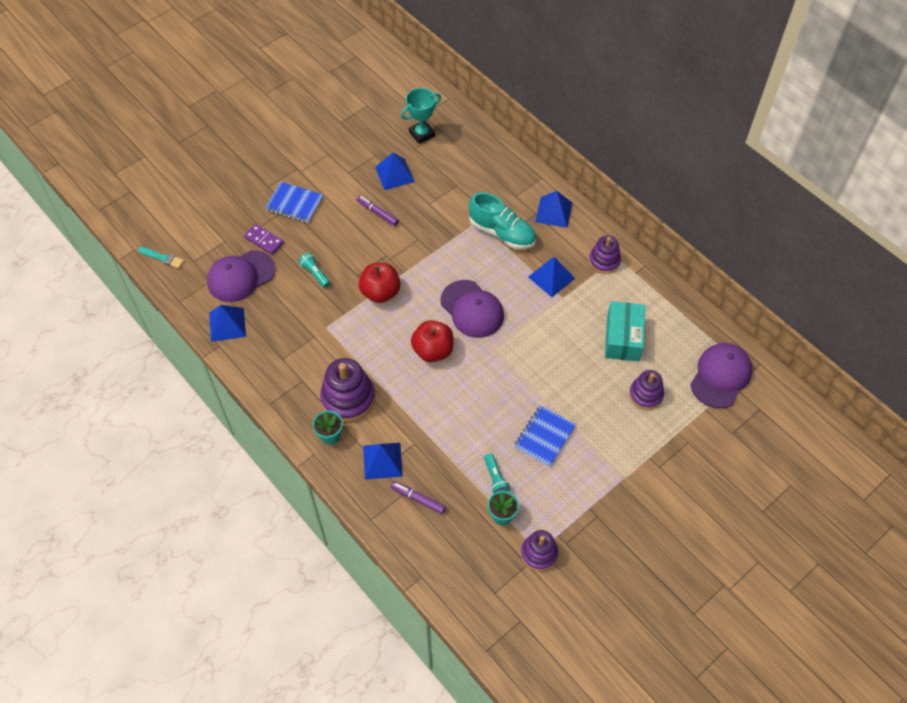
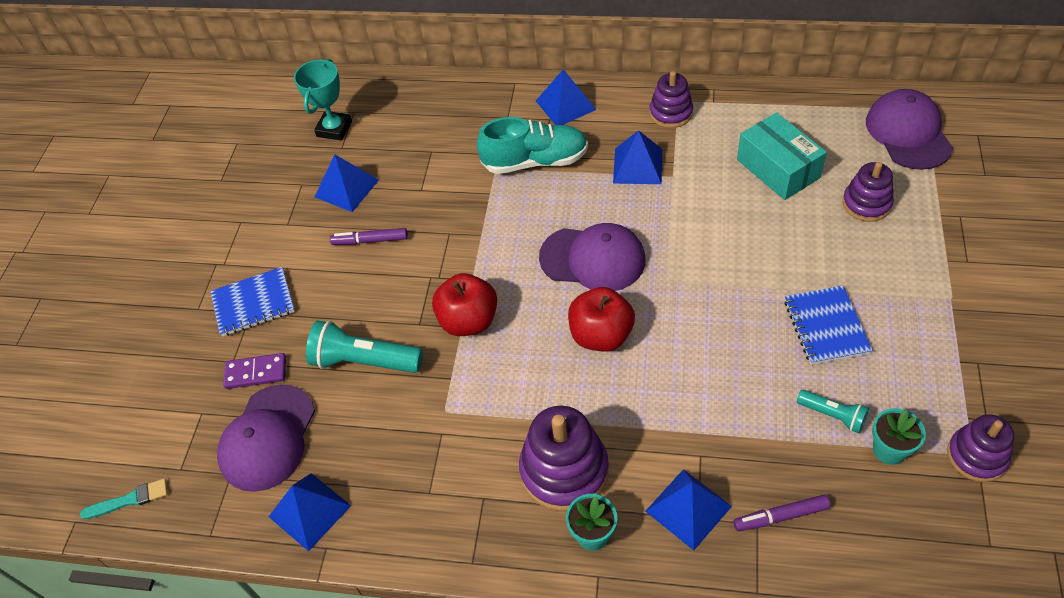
camera: 35 degrees left, 5 degrees down
turquoise flashlight [298,253,330,288] -> turquoise flashlight [306,320,423,373], size x1.78

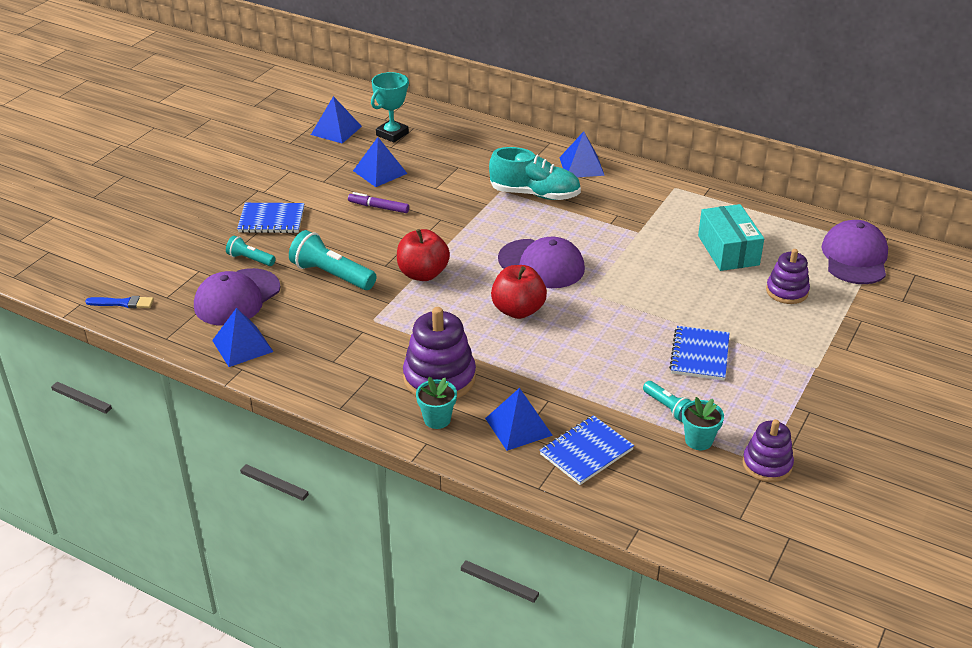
camera: 15 degrees right, 15 degrees down
turquoise brush [80,479,168,519] -> blue brush [85,296,154,308]
purple domino [223,353,286,389] -> turquoise flashlight [226,236,276,266]
blue pyramid [613,130,662,184] -> blue pyramid moved to [311,96,362,144]
purple stacking toy [649,71,693,128] -> none
purple marker [733,495,830,531] -> blue notebook [540,415,634,485]

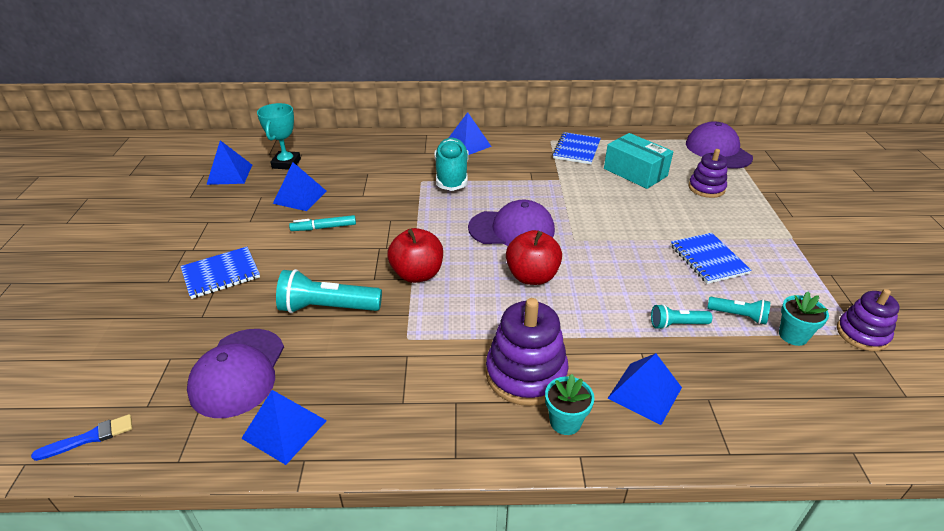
camera: 30 degrees left, 0 degrees up
turquoise flashlight [226,236,276,266] -> turquoise flashlight moved to [651,304,712,330]
purple marker [348,192,409,213] -> turquoise marker [289,215,356,231]
turquoise shoe [489,147,581,200] -> turquoise shoe turned 75 degrees counterclockwise [434,137,469,191]
blue notebook [540,415,634,485] -> blue notebook moved to [552,132,601,164]

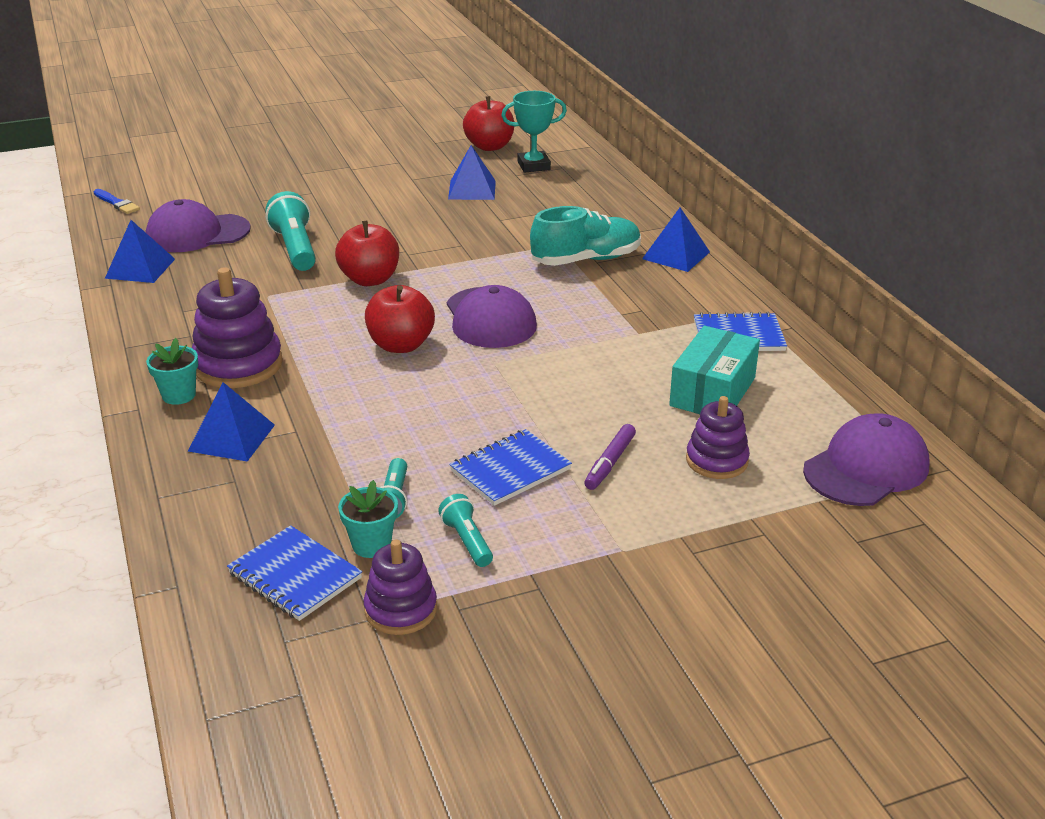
camera: 70 degrees right, 5 degrees down
blue notebook [180,247,260,299] -> blue notebook moved to [227,525,362,621]
blue pyramid [206,140,252,185] -> red apple [463,96,514,151]
turquoise marker [289,215,356,231] -> none
turquoise flashlight [651,304,712,330] -> turquoise flashlight moved to [438,494,493,567]
none -> purple marker [584,424,636,490]

